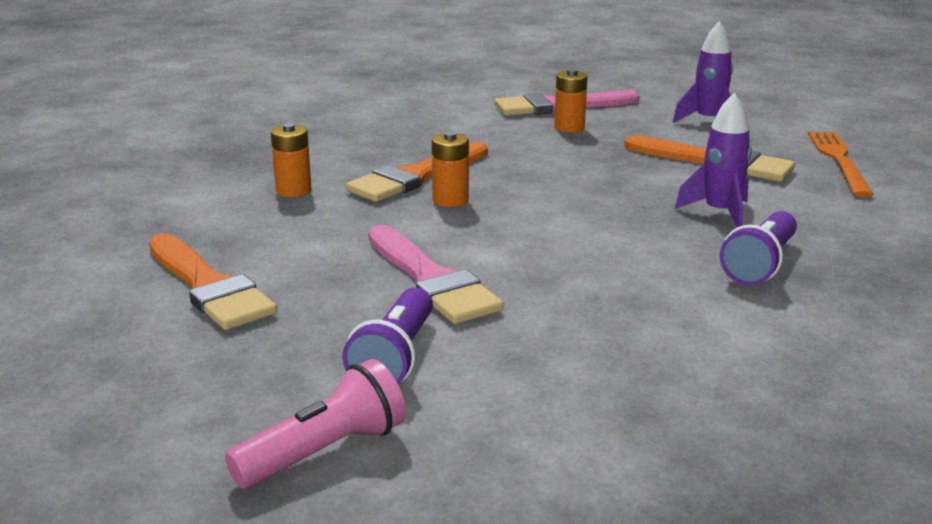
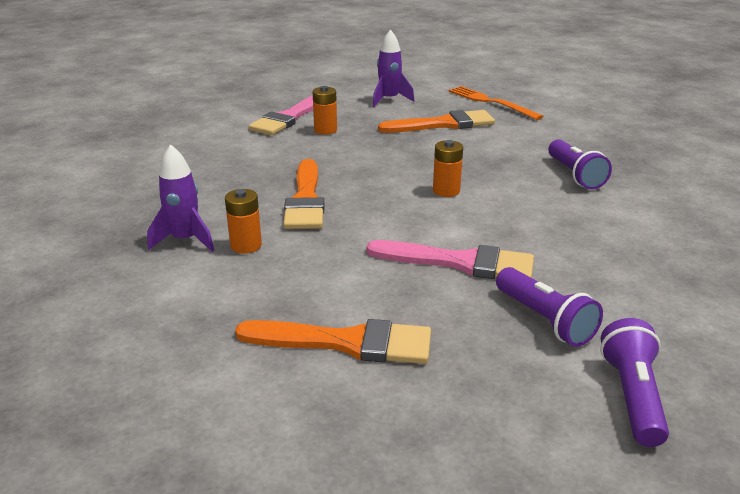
camera: 45 degrees left, 5 degrees up
pink flashlight [225,359,406,489] -> purple flashlight [600,318,669,447]
orange battery [432,132,469,207] -> orange battery moved to [433,140,463,197]
purple rocket [675,92,752,228] -> purple rocket moved to [147,144,214,251]

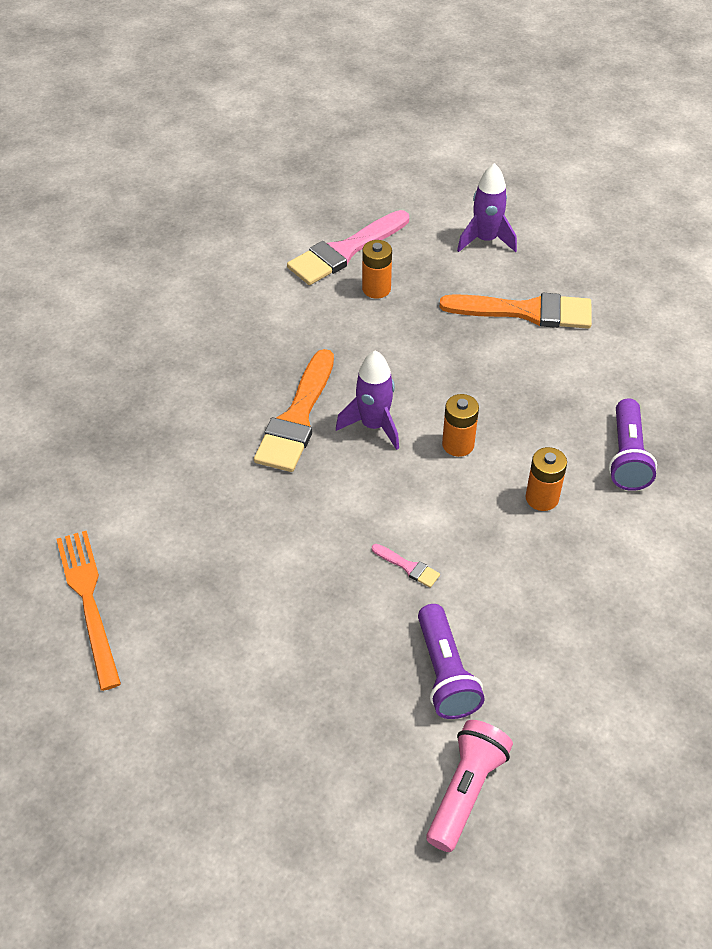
camera: 20 degrees right, 20 degrees up
purple rocket [147,144,214,251] -> purple rocket moved to [336,350,399,450]
orange battery [225,189,262,254] -> orange battery moved to [526,447,567,511]
orange brush [235,319,431,364] -> none
pink brush [366,240,534,279] -> pink brush [372,544,440,588], size x0.42
orange fork [449,86,543,120] -> orange fork moved to [56,531,121,691]
purple flashlight [600,318,669,447] -> pink flashlight [426,720,513,852]

